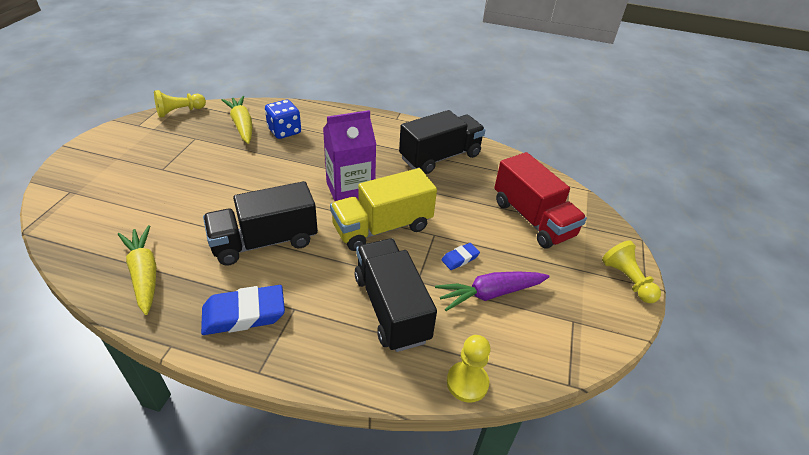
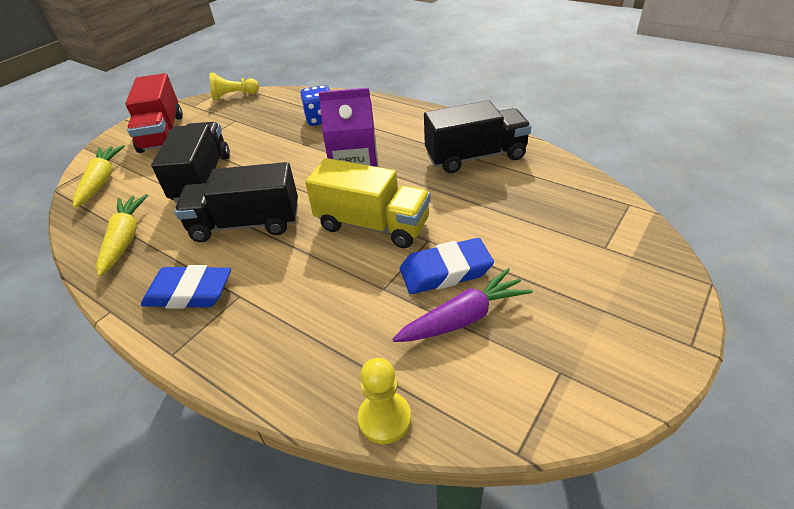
camera: 25 degrees right, 0 degrees up
yellow carrot [222,96,252,144] -> yellow carrot moved to [73,145,125,208]
yellow truck [330,168,437,251] -> yellow truck turned 150 degrees counterclockwise [305,158,431,248]
black truck [354,239,437,352] -> black truck moved to [151,122,230,203]
purple carrot [435,271,550,311] -> purple carrot turned 150 degrees clockwise [392,268,533,342]
blue eraser [442,243,480,270] -> blue eraser [400,238,494,294], size x1.96
red truck [494,152,587,249] -> red truck moved to [125,73,183,153]
yellow pawn [602,241,661,303] -> none

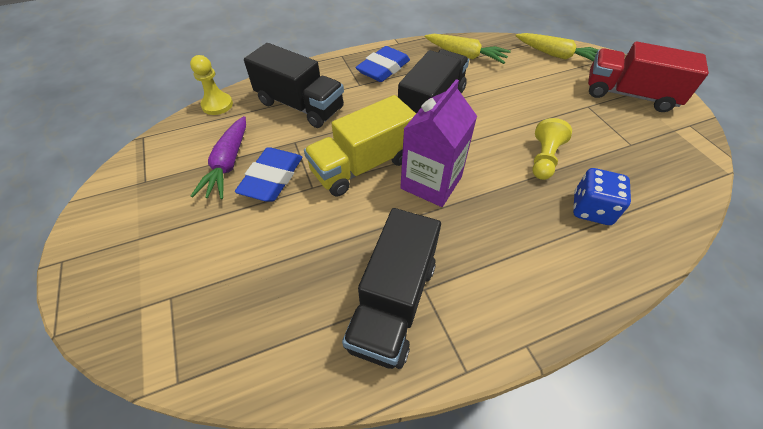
camera: 120 degrees right, 10 degrees up
black truck [151,122,230,203] -> black truck moved to [244,43,344,128]
yellow pawn [210,73,259,100] -> yellow pawn moved to [532,118,572,180]

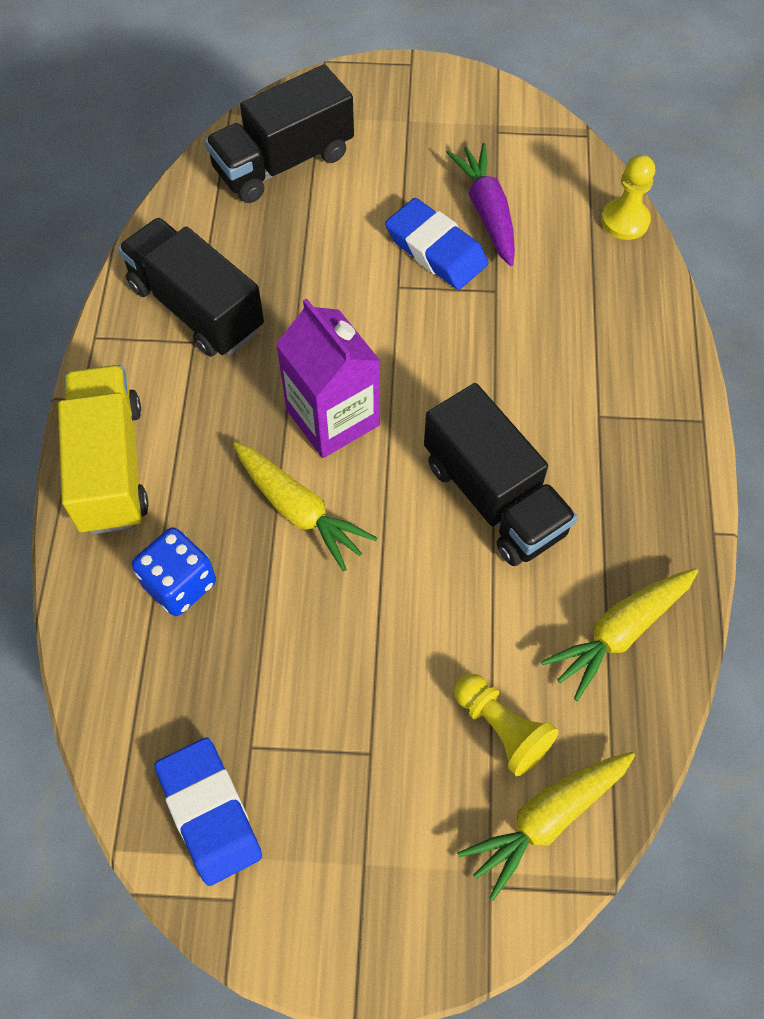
camera: 115 degrees right, 10 degrees up
purple carrot [191,116,246,199] -> purple carrot turned 45 degrees clockwise [446,143,515,266]
black truck [244,43,344,128] -> black truck moved to [205,64,354,203]
yellow truck [304,95,416,196] -> yellow truck moved to [58,365,149,534]
blue eraser [356,46,410,82] -> blue eraser moved to [154,737,262,886]
yellow pawn [532,118,572,180] -> yellow pawn moved to [454,674,558,776]
red truck [588,41,709,112] -> none
none -> yellow carrot [233,442,377,572]

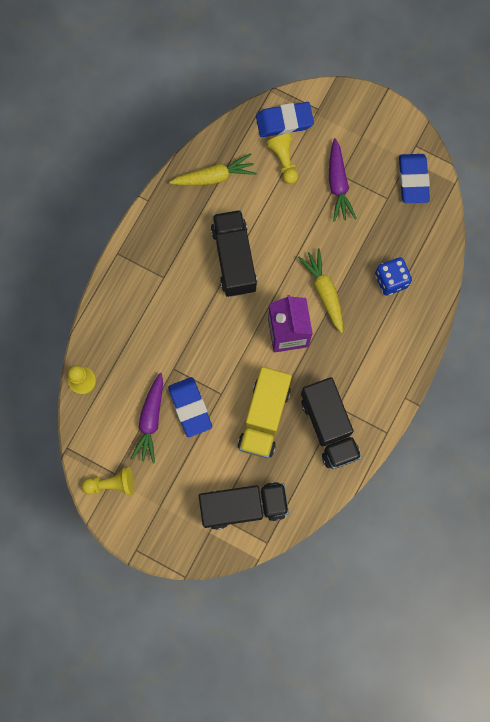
camera: 155 degrees left, 15 degrees up
yellow truck [58,365,149,534] -> yellow truck moved to [238,367,292,458]
yellow carrot [457,752,635,901] -> blue eraser [256,102,314,137]
none -> yellow pawn [82,466,134,495]
none -> purple carrot [329,138,357,222]

